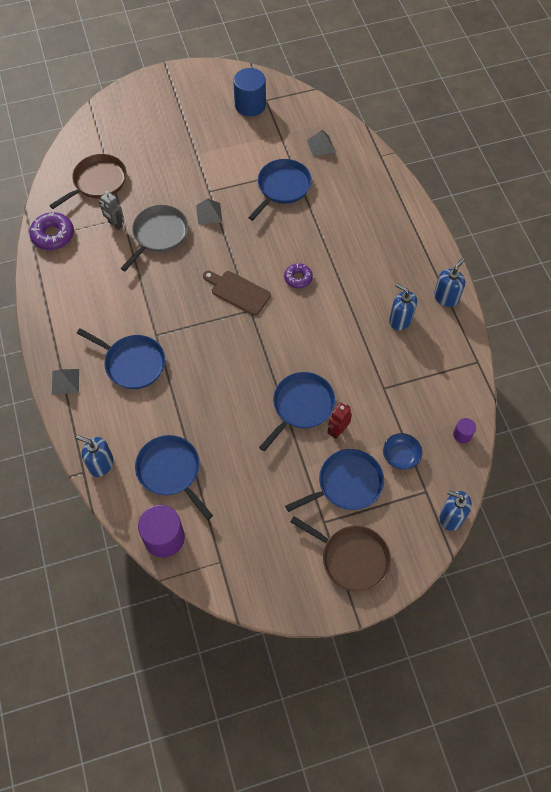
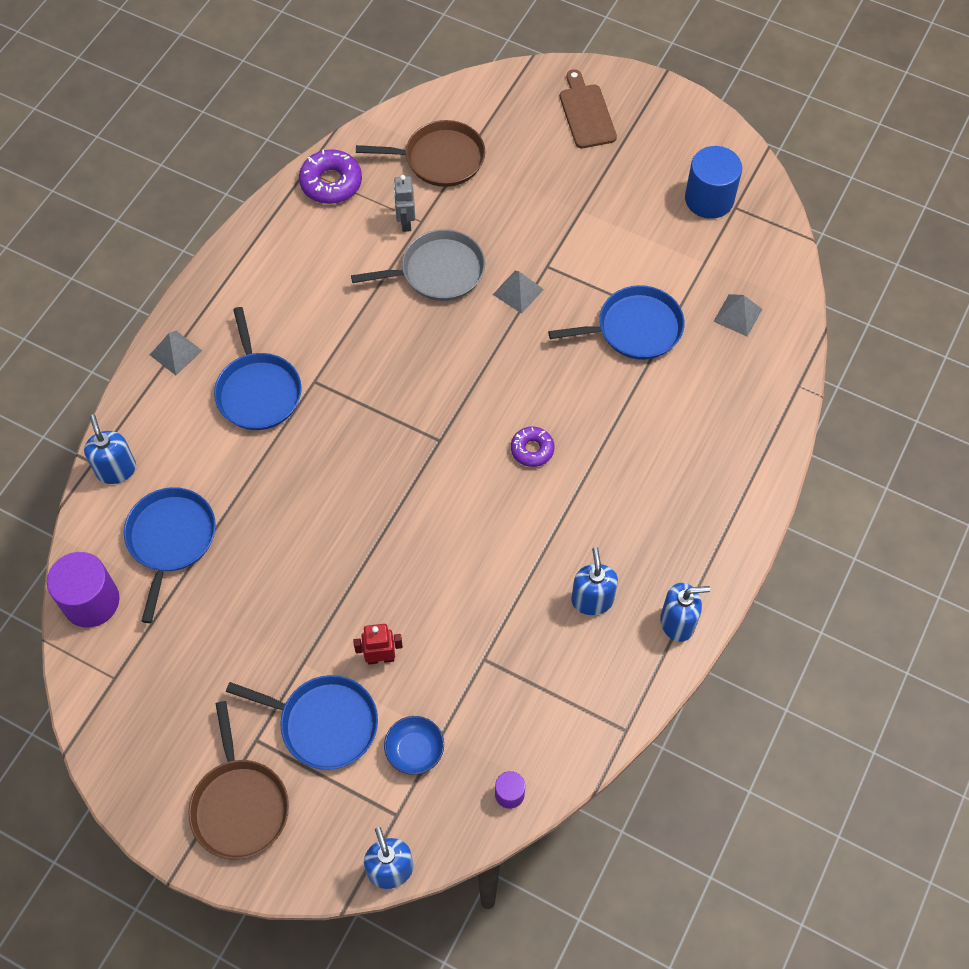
camera: 45 degrees right, 0 degrees up
brown cutting board [203,271,271,316] -> brown cutting board moved to [560,69,617,148]
blue pan [259,372,335,451] -> none

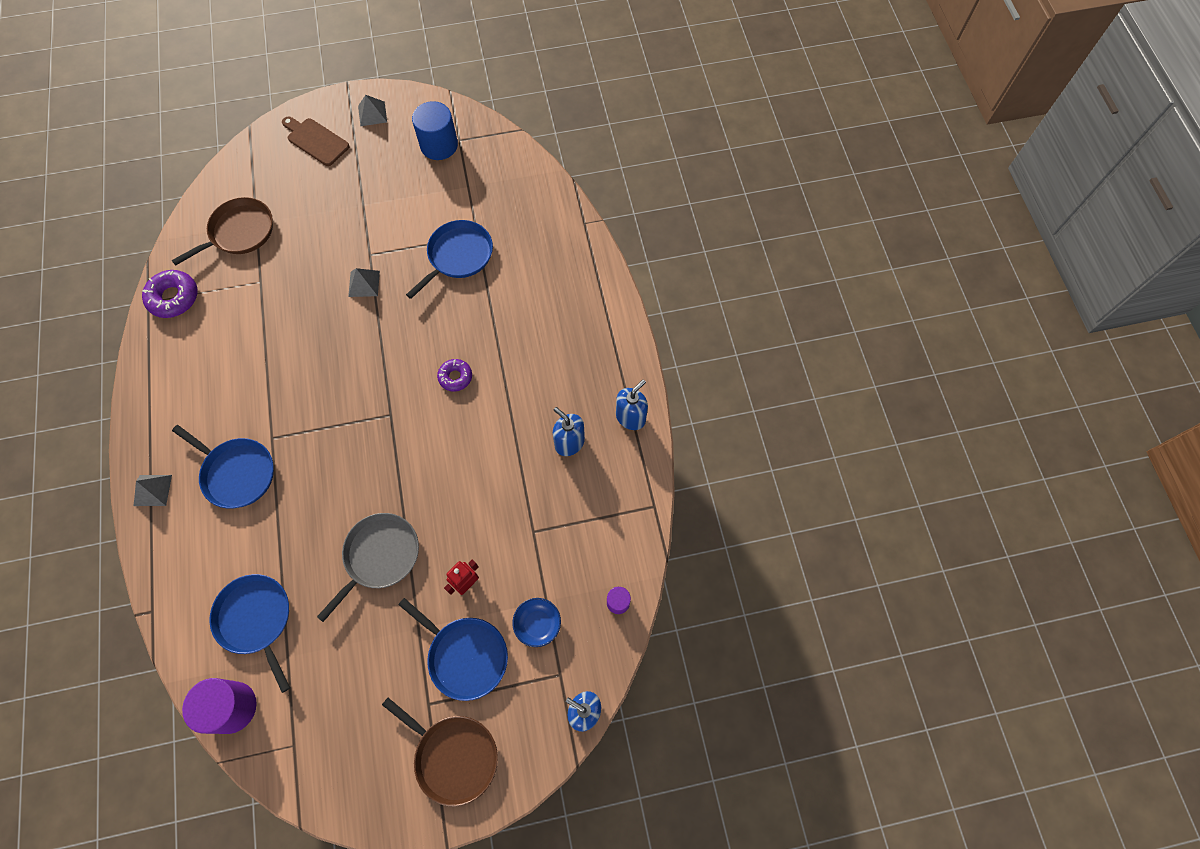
camera: 40 degrees left, 5 degrees up
blue soap dispenser [84,414,136,484] -> none
blue pan [226,675,378,770] -> blue pan turned 60 degrees clockwise [398,598,508,701]
grey pan [351,229,485,301] -> grey pan moved to [317,513,419,622]
grey robot [393,175,415,232] -> none
grey pyramid [713,294,762,337] -> grey pyramid moved to [358,95,387,126]

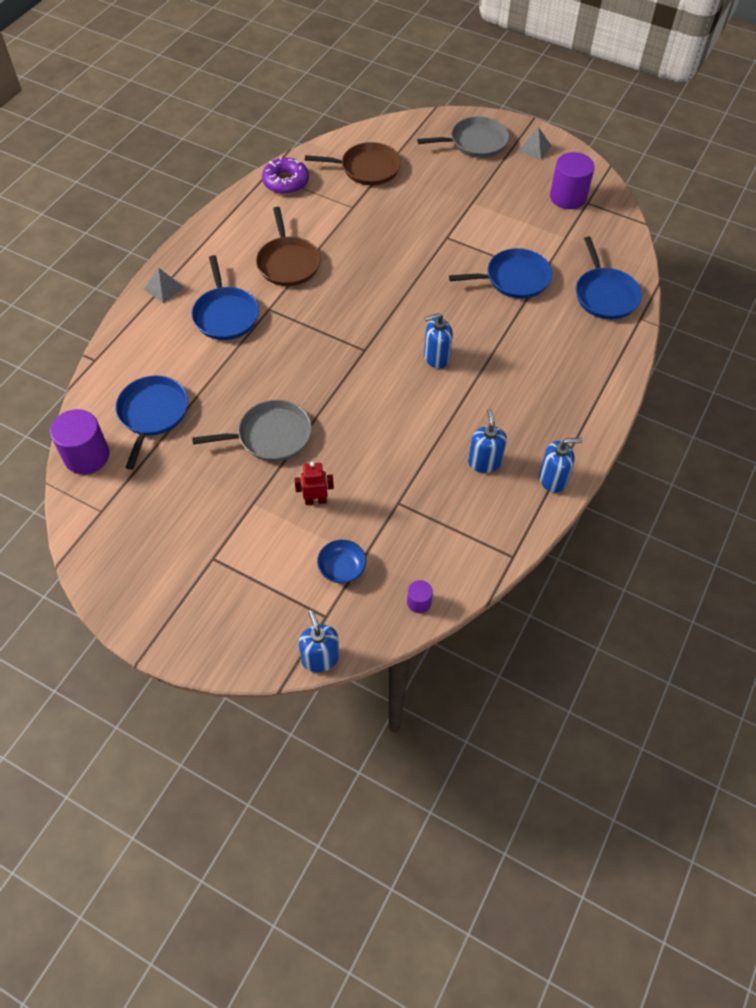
camera: 40 degrees right, 10 degrees down
brown cutting board [282,116,350,166] -> grey pan [417,116,509,158]
grey pyramid [348,268,380,297] -> none
brown pan [382,698,498,807] -> brown pan moved to [256,207,321,286]
blue pan [398,598,508,701] -> blue pan moved to [576,237,642,320]
blue cylinder [412,101,458,160] -> purple cylinder [550,152,595,209]
purple donut [437,359,472,392] -> blue soap dispenser [424,313,453,369]

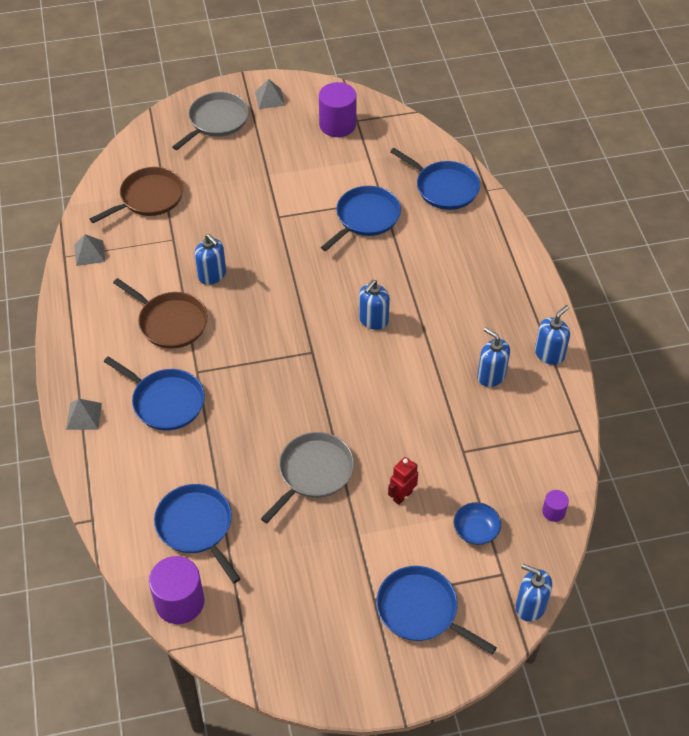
camera: 40 degrees left, 5 degrees down
purple donut [262,157,309,194] -> grey pyramid [74,234,105,266]
none -> blue soap dispenser [194,234,226,285]
none -> blue pan [376,566,497,654]

